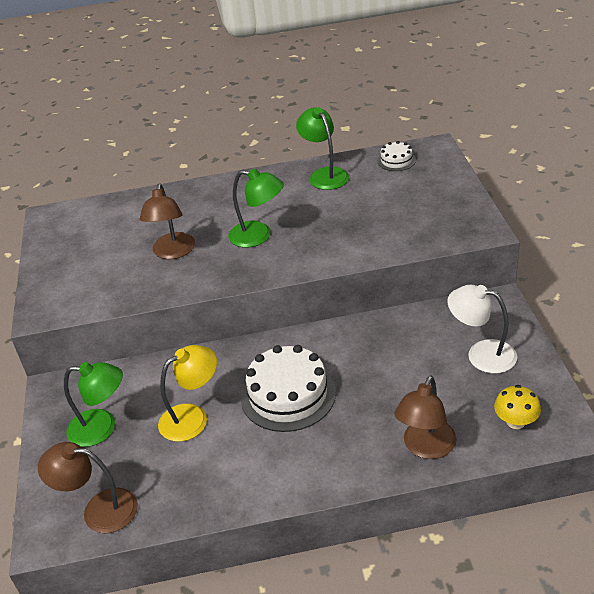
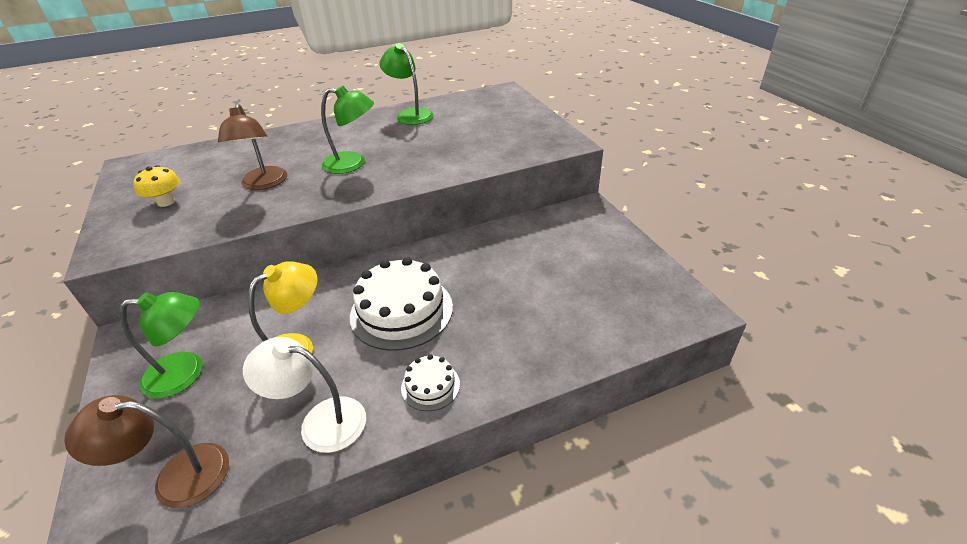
camera: 15 degrees left, 0 degrees up
white cake [377,141,416,171] -> white cake moved to [401,354,460,411]
brown lamp [395,375,457,459] -> none
white lamp [448,285,517,374] -> white lamp moved to [243,337,366,453]
yellow mushroom [494,385,541,429] -> yellow mushroom moved to [133,165,180,207]

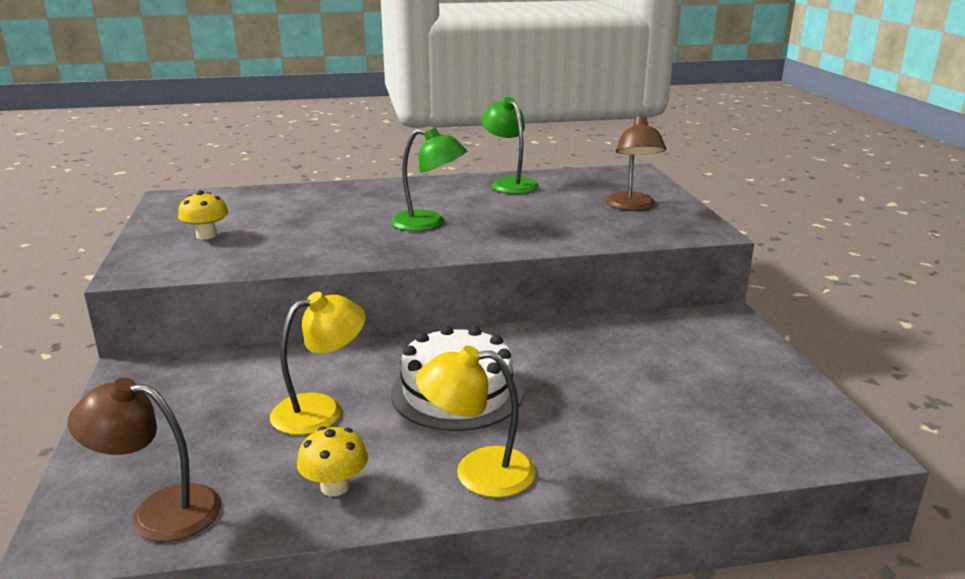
camera: 10 degrees right, 15 degrees down
green lamp [120,292,203,399] -> none
brown lamp [218,104,287,190] -> brown lamp moved to [605,115,666,211]
white lamp [243,337,366,453] -> yellow mushroom [297,426,368,496]
white cake [401,354,460,411] -> yellow lamp [416,346,536,498]

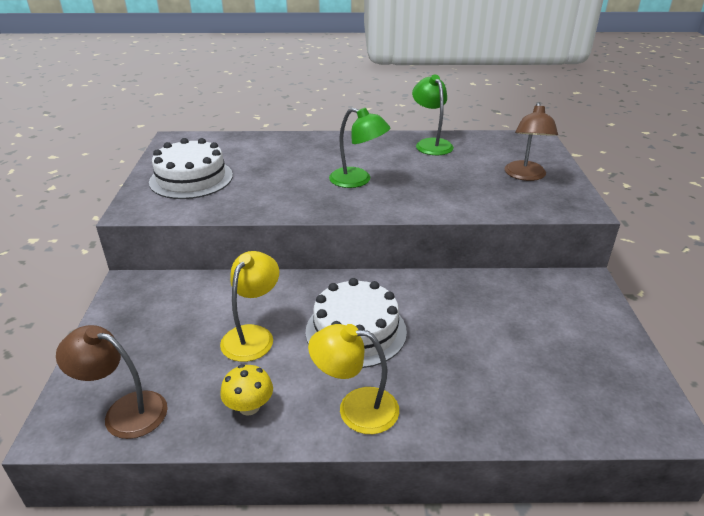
camera: 10 degrees right, 10 degrees up
yellow mushroom [178,190,229,239] -> white cake [149,138,233,199]
yellow lamp [270,292,366,435] -> yellow lamp turned 45 degrees counterclockwise [220,251,279,362]

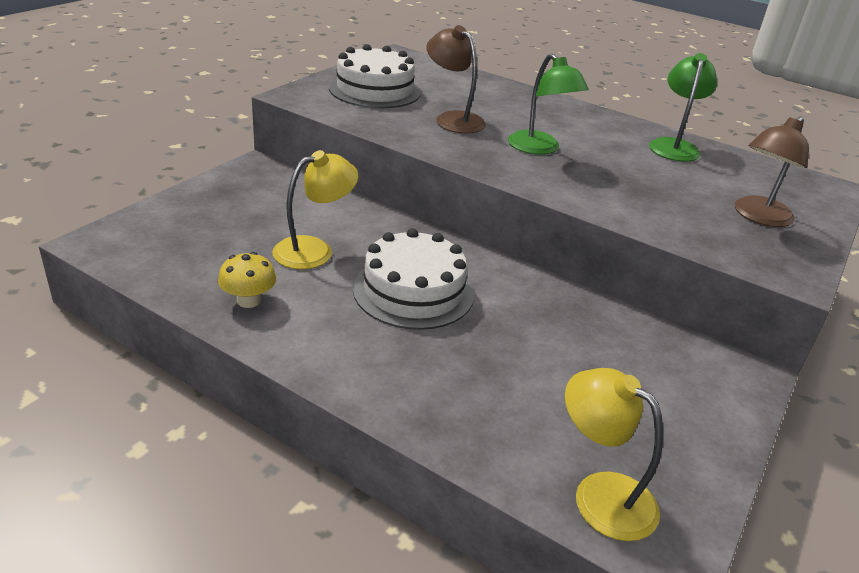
camera: 30 degrees right, 0 degrees up
brown lamp [56,325,168,439] -> brown lamp moved to [426,25,486,134]
yellow lamp [308,324,399,434] -> yellow lamp moved to [565,368,663,541]

